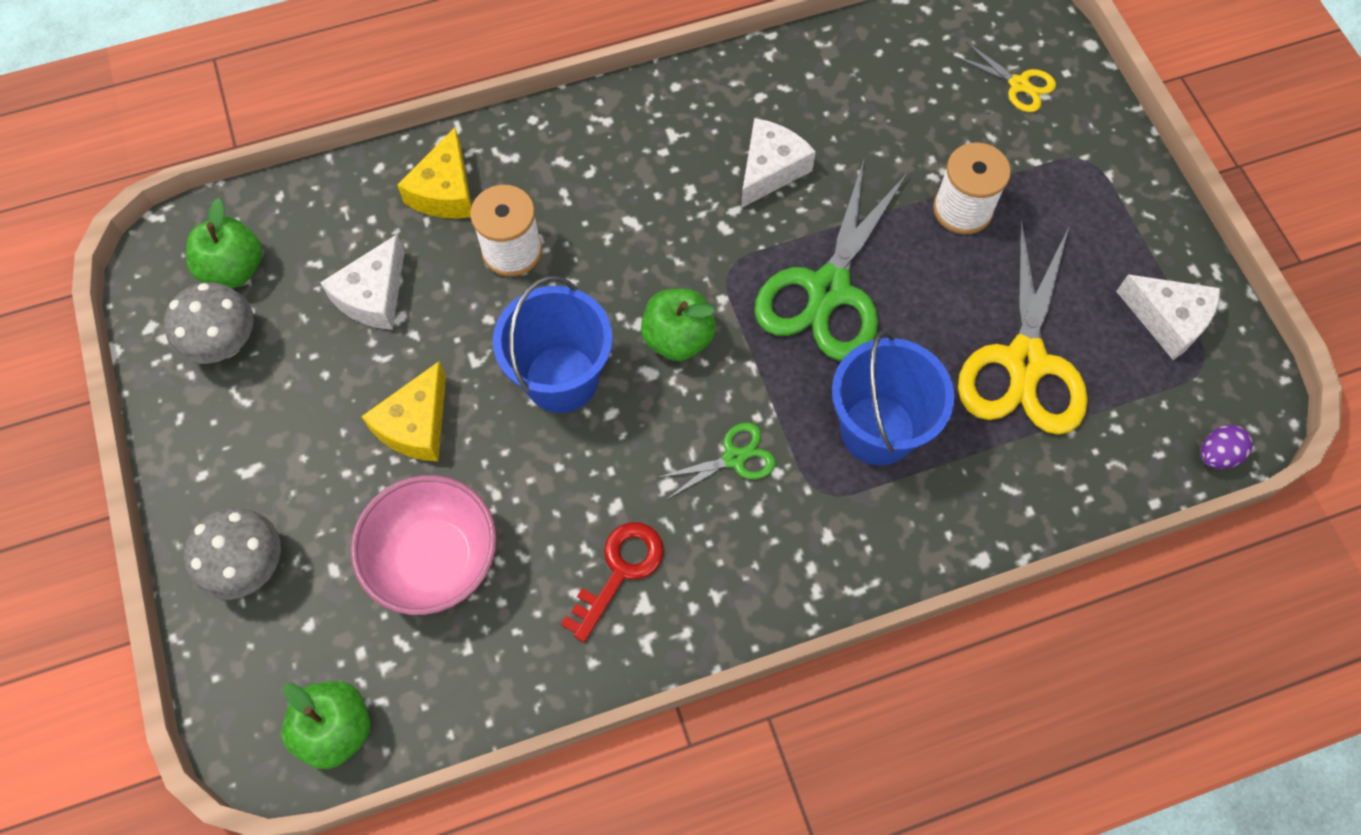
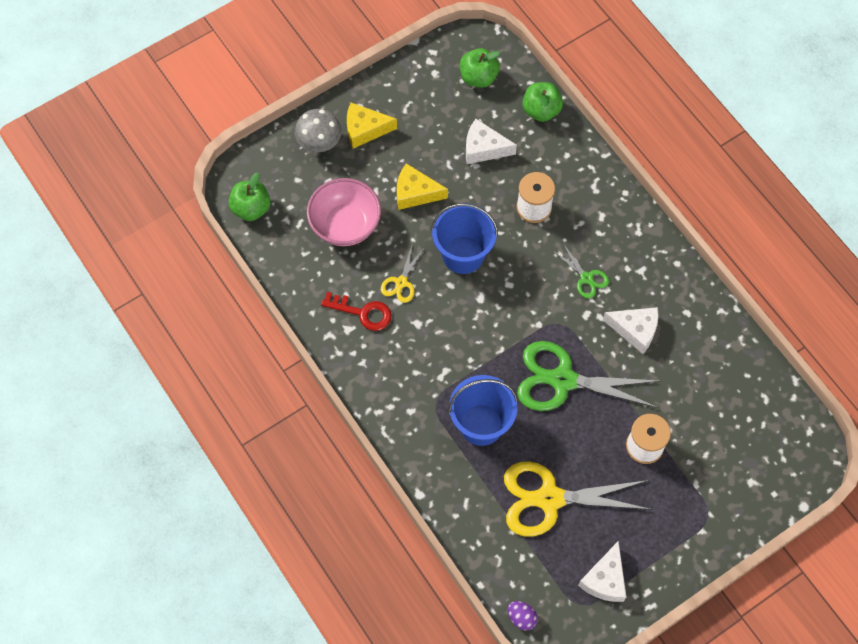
camera: 75 degrees right, 0 degrees up
grey mushroom [164,282,254,364] -> none
yellow cheese [397,128,472,219] -> yellow cheese moved to [347,103,397,149]
green apple [641,289,716,361] -> green apple moved to [522,82,563,122]
green scissors [656,423,776,500] -> green scissors moved to [553,244,609,299]
yellow scissors [955,42,1056,112] -> yellow scissors moved to [381,246,425,303]

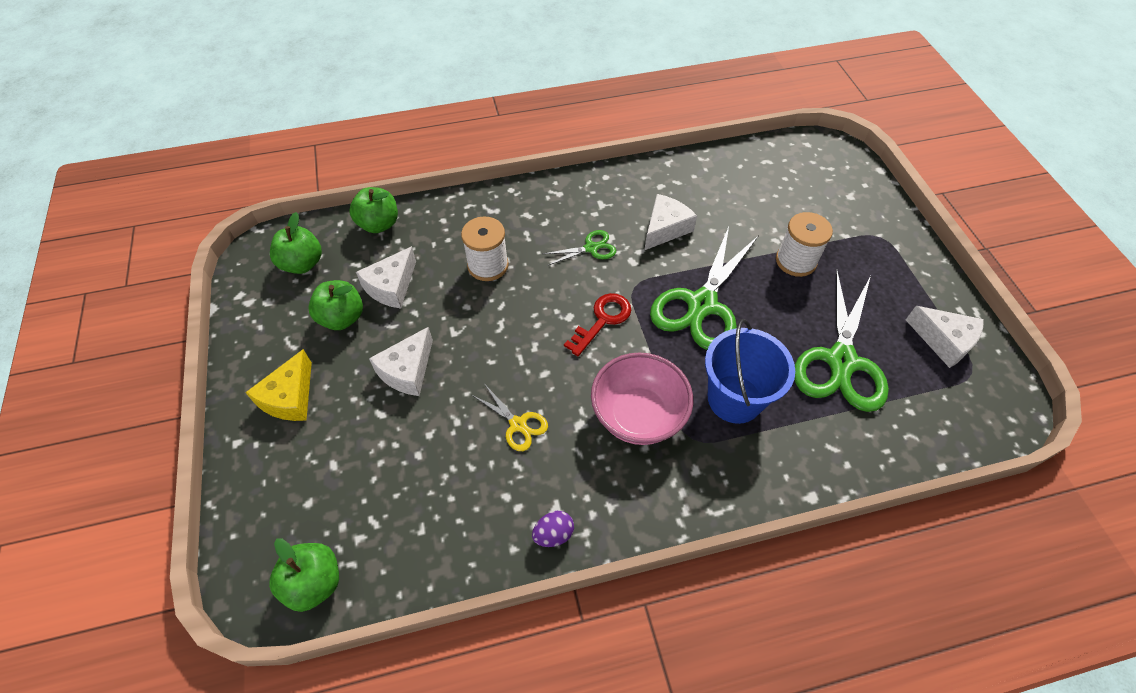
camera: 70 degrees left, 10 degrees down
grey mushroom [295,109,342,152] -> none
pink bowl [307,178,381,246] -> pink bowl moved to [591,353,693,445]
red key [321,292,392,331] -> red key moved to [564,293,631,356]
yellow cheese [397,163,448,210] -> white cheese [369,327,433,396]
blue bucket [431,203,498,274] -> none
yellow scissors [504,461,649,537] -> green scissors [795,269,889,412]
purple egg [508,601,538,630] -> purple egg moved to [532,511,574,547]
none -> green apple [308,280,363,330]

